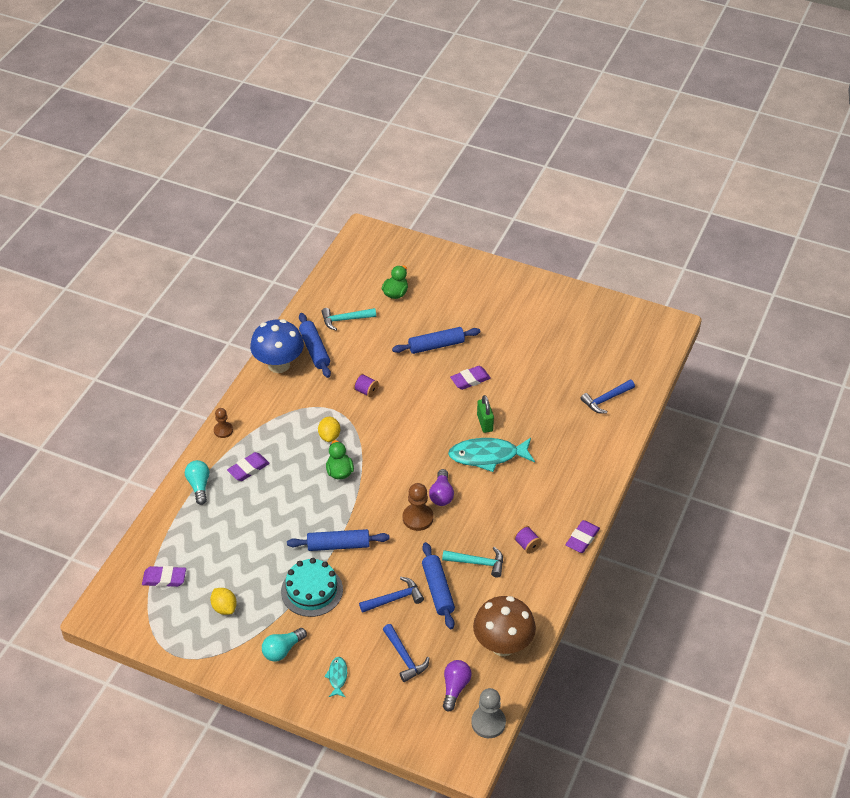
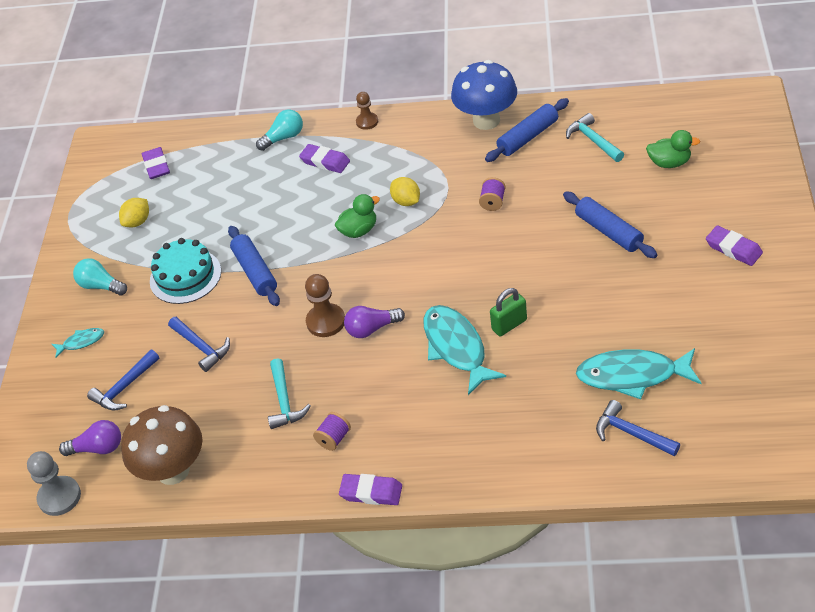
camera: 75 degrees right, 0 degrees up
yellow lemon [318,416,340,442] -> yellow lemon turned 75 degrees clockwise [390,177,420,206]
blue rolling pin [422,542,455,629] -> none
purple eraser [450,366,491,390] -> purple eraser moved to [706,226,763,266]
none -> turquoise fish [576,348,701,399]

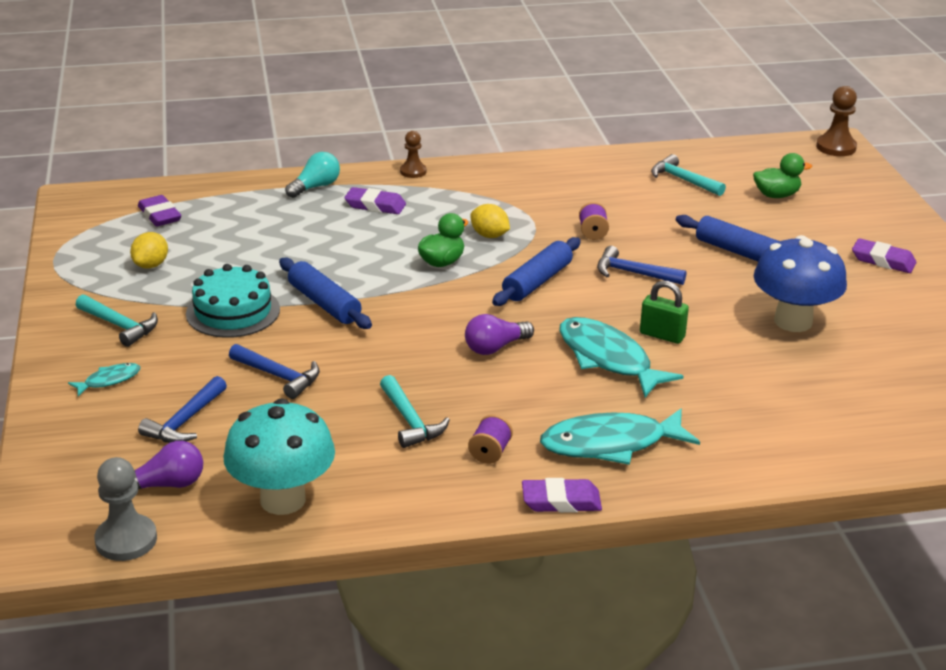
camera: 20 degrees left, 15 degrees down
turquoise light bulb [73,258,127,296] -> turquoise hammer [76,294,158,347]
brown mushroom [121,405,203,485] -> turquoise mushroom [223,399,335,515]
brown pawn [305,274,345,337] -> brown pawn moved to [816,86,857,156]
blue mushroom [451,60,517,130] -> blue mushroom moved to [754,235,847,332]
blue rolling pin [485,98,569,162] -> blue rolling pin moved to [492,237,581,306]
green padlock [490,288,527,336] -> green padlock turned 75 degrees clockwise [640,280,689,344]
turquoise fish [576,348,701,399] -> turquoise fish moved to [540,408,700,465]
blue hammer [596,400,680,456] -> blue hammer moved to [597,246,686,285]

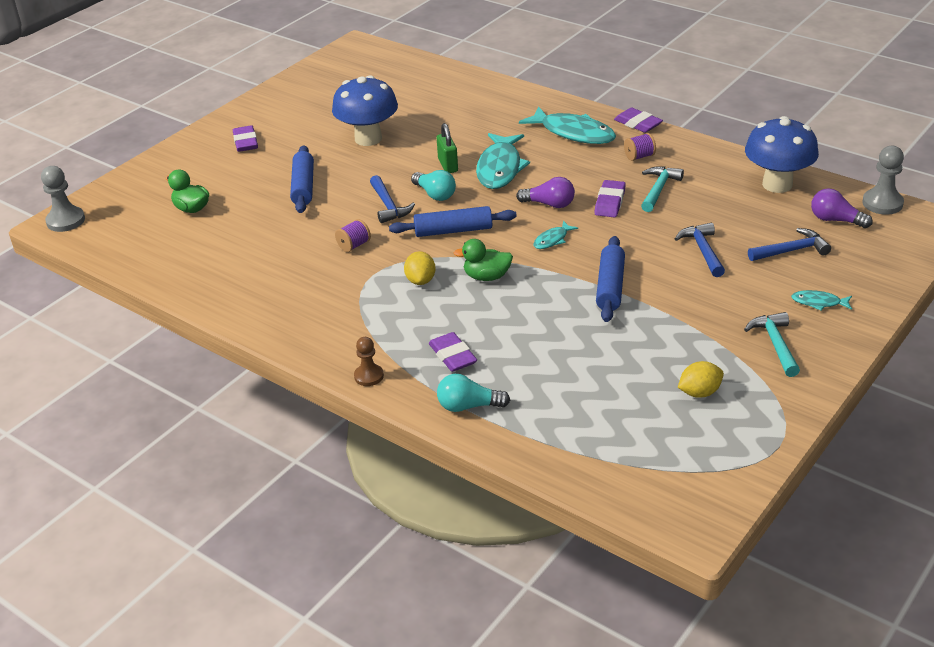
camera: 130 degrees left, 5 degrees up
purple eraser [138,195,181,226] -> purple eraser moved to [594,180,626,217]
turquoise cake [186,264,280,338] -> none
turquoise mushroom [223,399,335,515] -> blue mushroom [745,116,819,193]
turquoise hammer [651,154,726,196] -> none
brown pawn [816,86,857,156] -> grey pawn [41,166,85,232]
none -> turquoise light bulb [411,170,456,201]
none -> turquoise fish [533,221,578,249]

